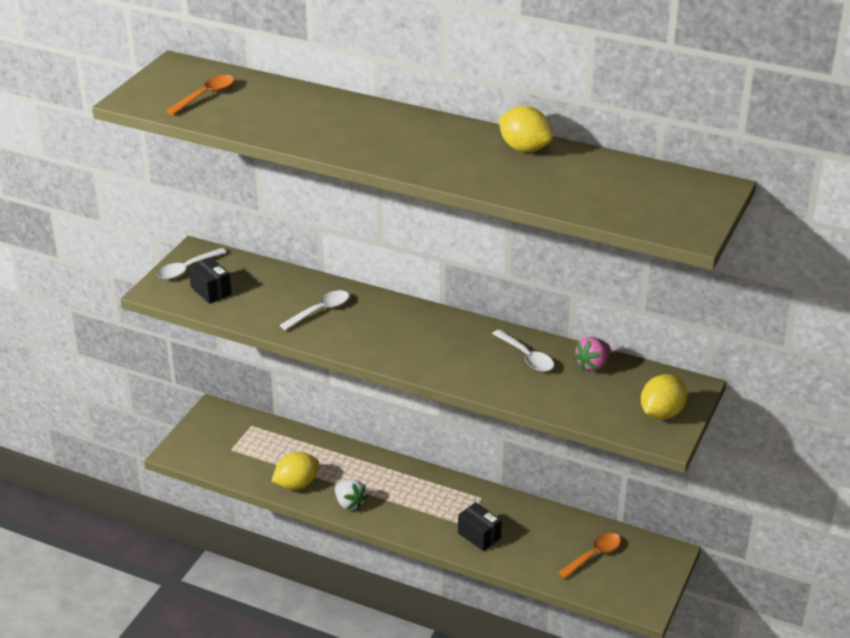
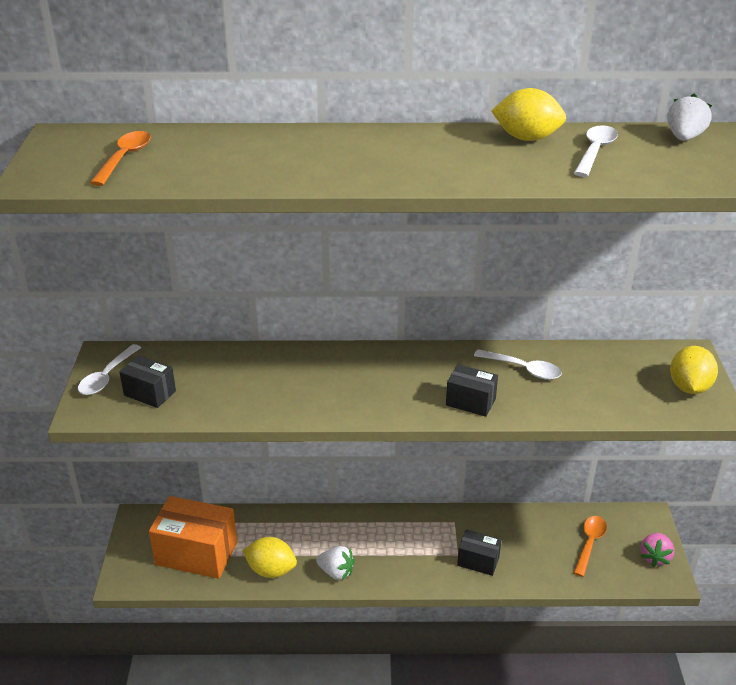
camera: 25 degrees left, 0 degrees up
yellow lemon [272,452,319,490] -> yellow lemon turned 75 degrees clockwise [242,537,297,578]
white spoon [280,290,349,330] -> white spoon moved to [574,125,618,177]
pink strawberry [573,337,611,371] -> pink strawberry moved to [640,533,674,567]
none -> orange box [149,496,237,579]
none -> black box [446,364,498,417]
none -> white strawberry [667,93,712,141]

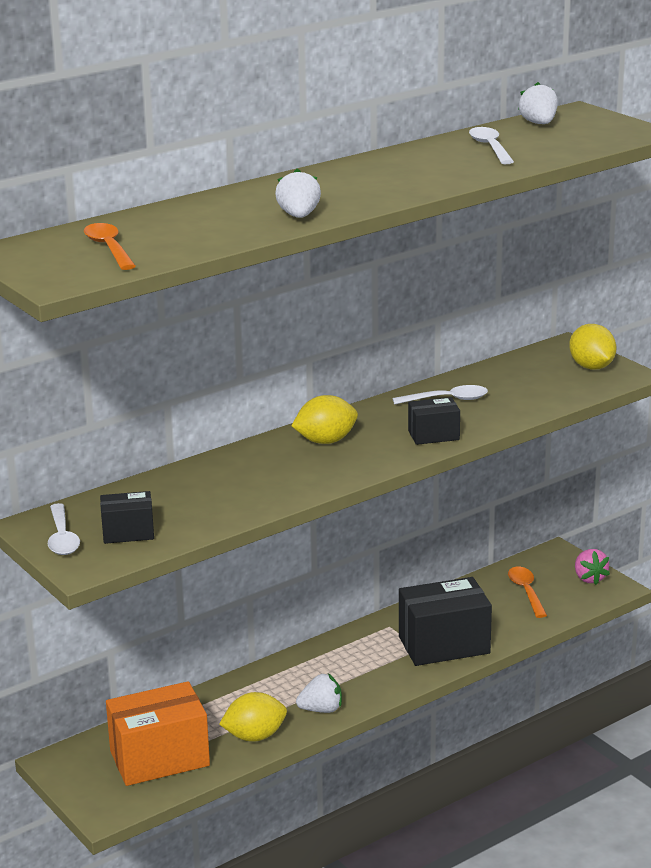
camera: 35 degrees left, 10 degrees down
black box [457,529,501,576] -> black box [399,577,492,666], size x1.88
yellow lemon [491,88,566,141] -> yellow lemon moved to [291,395,358,444]
none -> white strawberry [275,168,321,218]

